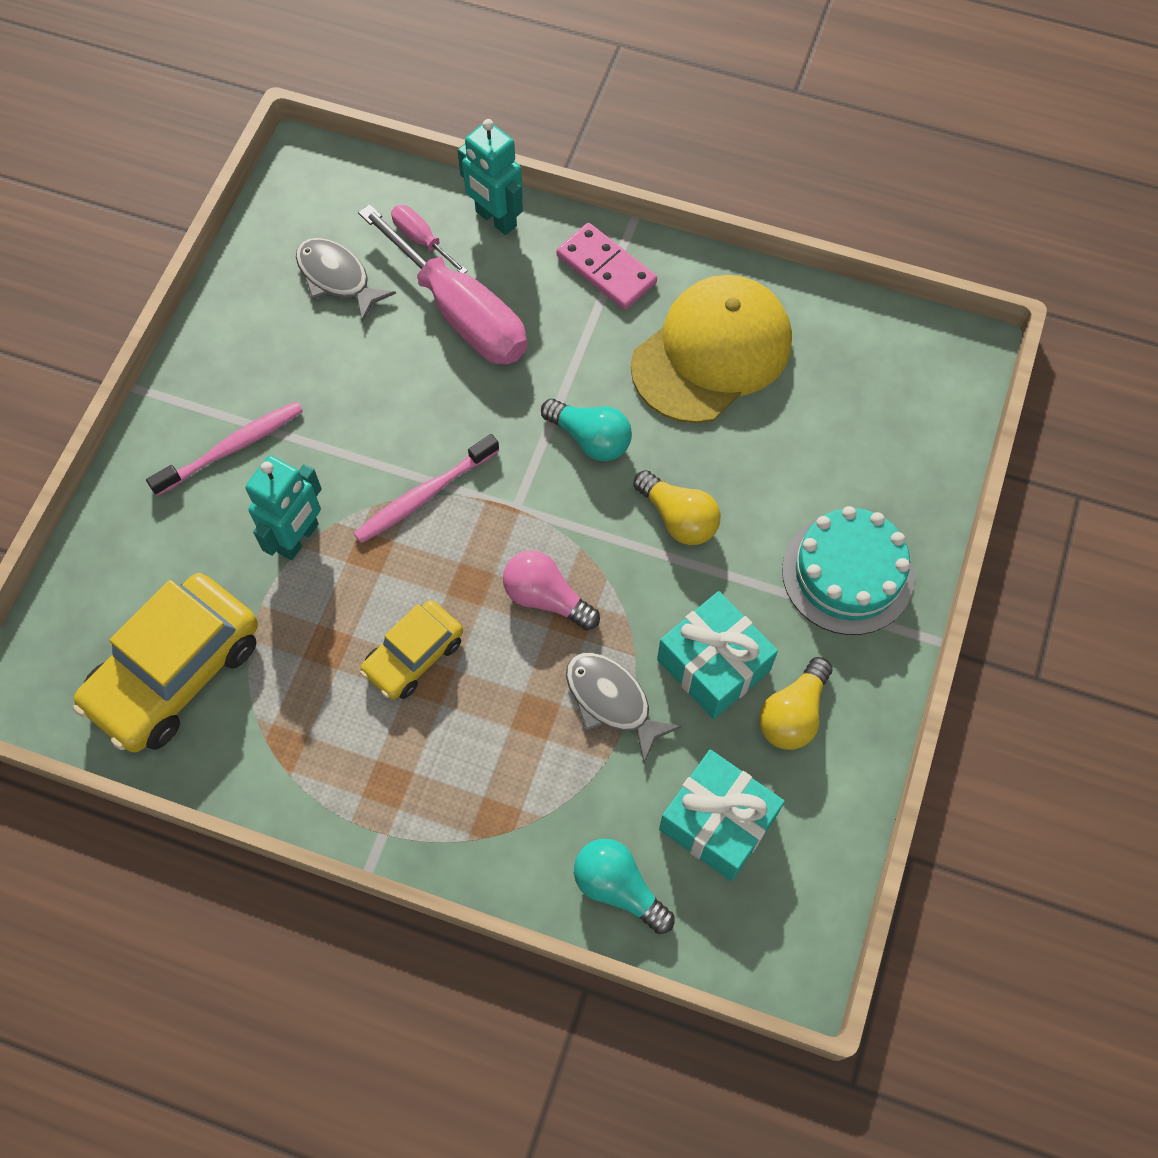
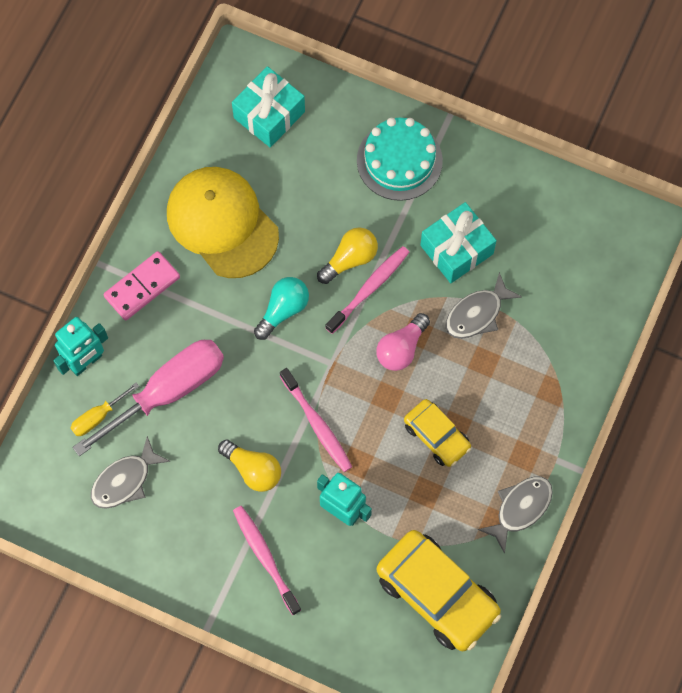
camera: 85 degrees left, 5 degrees up
pink screwdriver [391,205,468,274] -> yellow screwdriver [71,383,139,436]
turquoise light bulb [574,839,675,934] -> none
turquoise gift [659,750,785,881] -> turquoise gift moved to [232,66,305,147]
yellow light bulb [759,657,833,750] -> yellow light bulb moved to [218,440,281,492]
none -> pink toothbrush [325,246,409,334]
none -> grey fish [478,476,553,554]

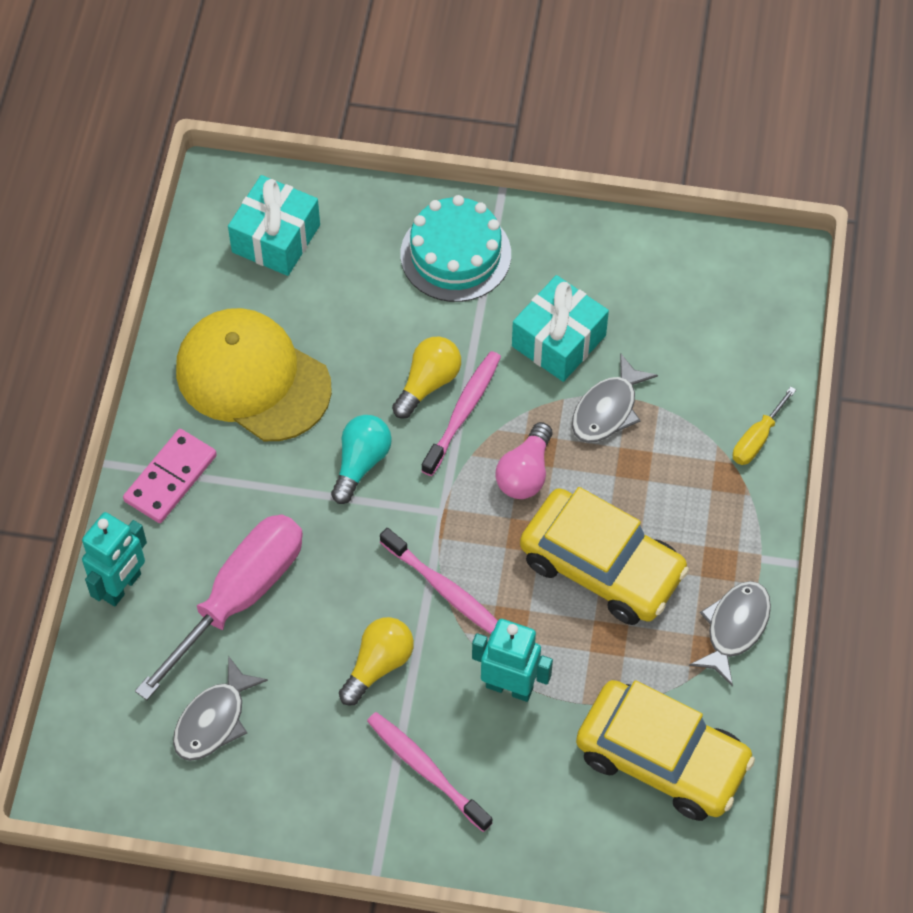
camera: 15 degrees left, 10 degrees down
yellow screwdriver [71,383,139,436] -> yellow screwdriver moved to [733,387,796,465]
yellow light bulb [218,440,281,492] -> yellow light bulb turned 75 degrees counterclockwise [339,617,414,706]
yellow car [404,399,471,467] -> yellow car [520,487,689,625], size x1.74

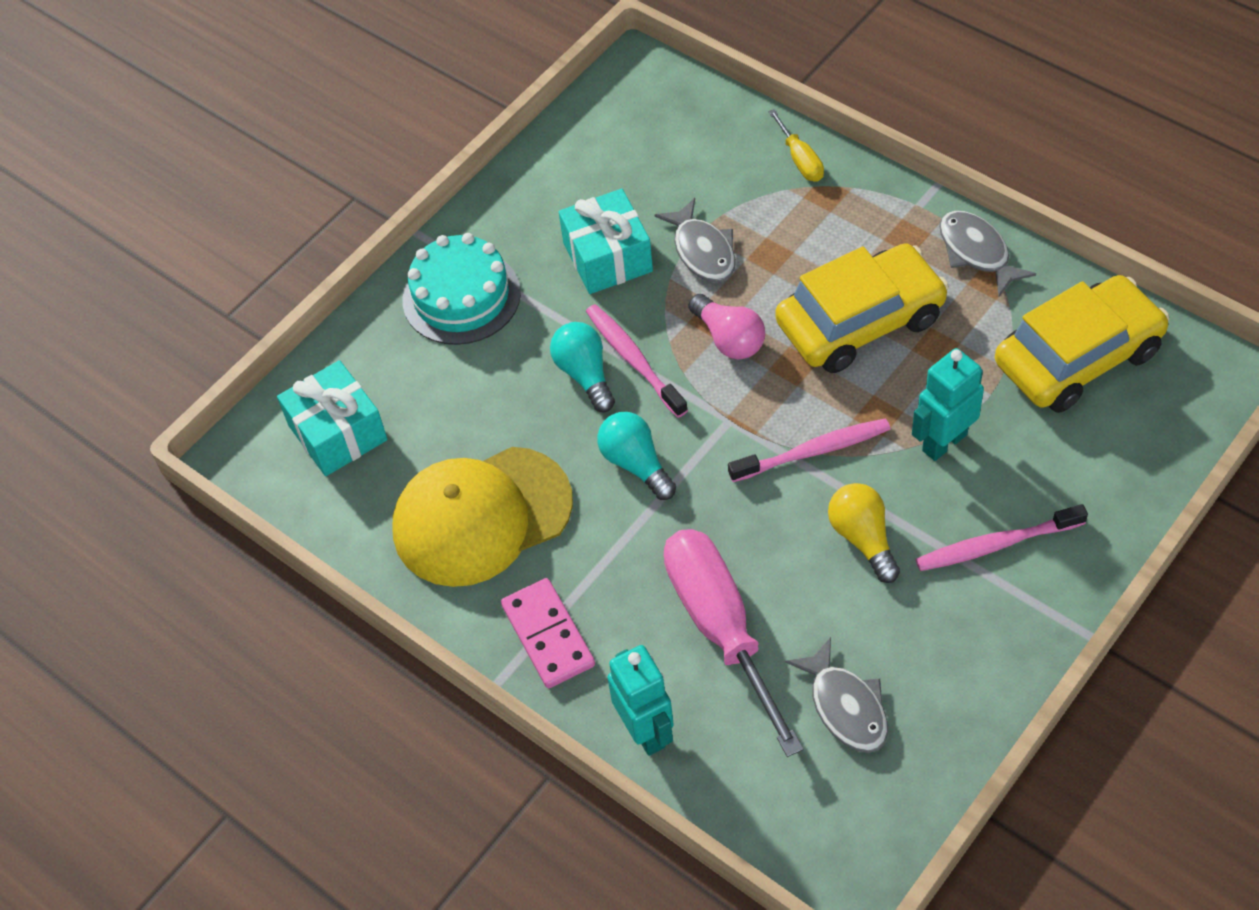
camera: 55 degrees left, 5 degrees down
yellow light bulb [392,337,461,419] -> turquoise light bulb [550,322,615,412]

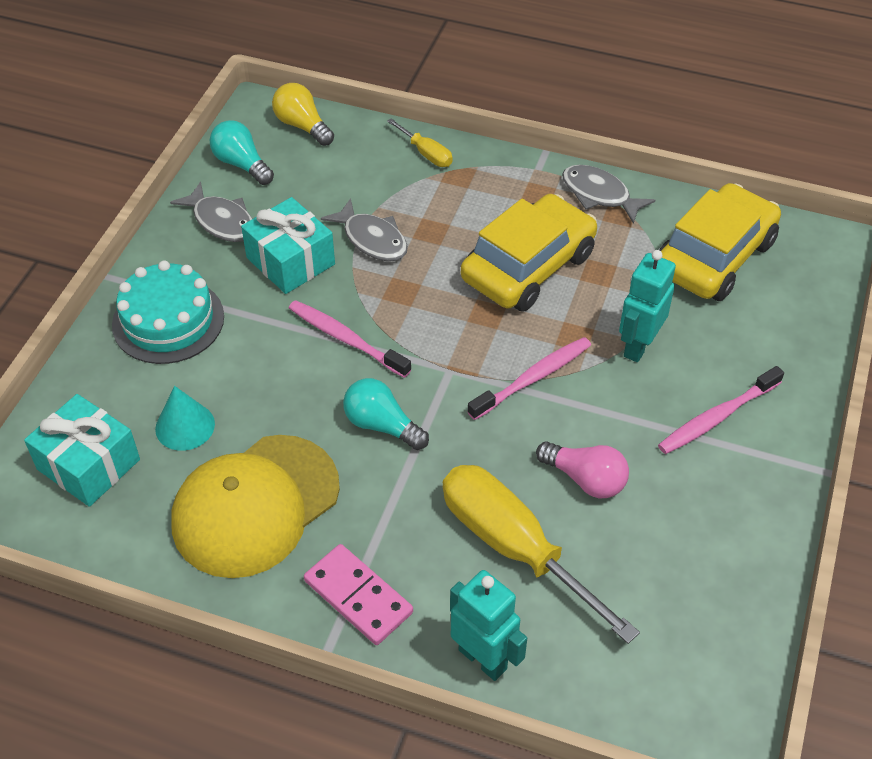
camera: 25 degrees left, 5 degrees down
turquoise light bulb [550,322,615,412] -> turquoise light bulb moved to [210,120,274,185]
pink screwdriver [664,529,804,757] -> yellow screwdriver [443,465,640,644]
pink light bulb [689,294,765,359] -> pink light bulb moved to [536,441,629,498]
grey fish [785,637,888,753] -> grey fish moved to [170,182,252,242]
yellow light bulb [828,483,900,583] -> yellow light bulb moved to [272,83,334,146]
none -> turquoise cone [155,386,215,451]

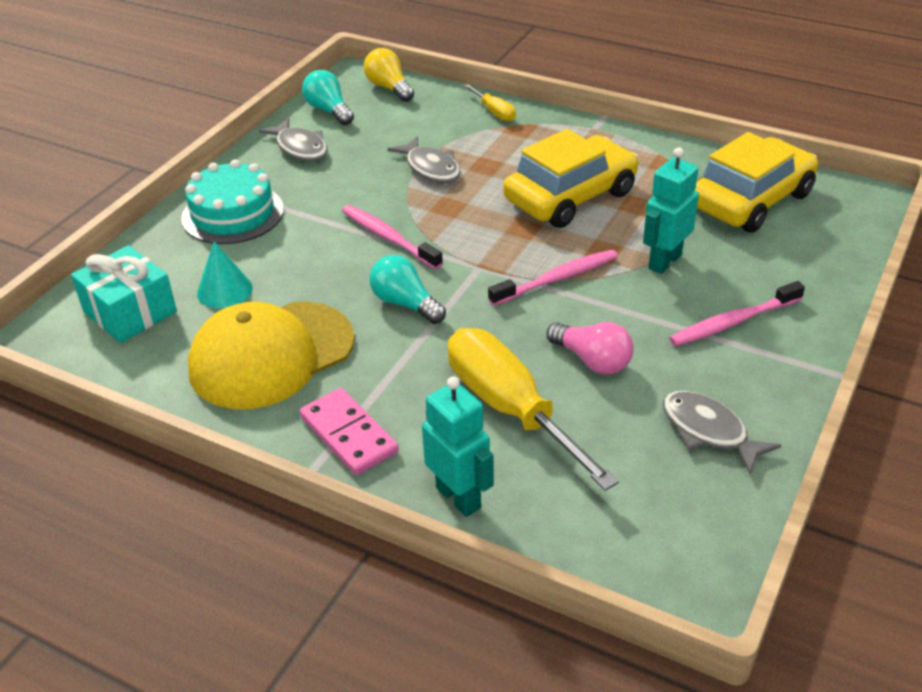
camera: 10 degrees right, 10 degrees down
turquoise gift [241,197,335,294] -> none
grey fish [562,165,655,224] -> grey fish moved to [663,391,781,474]

